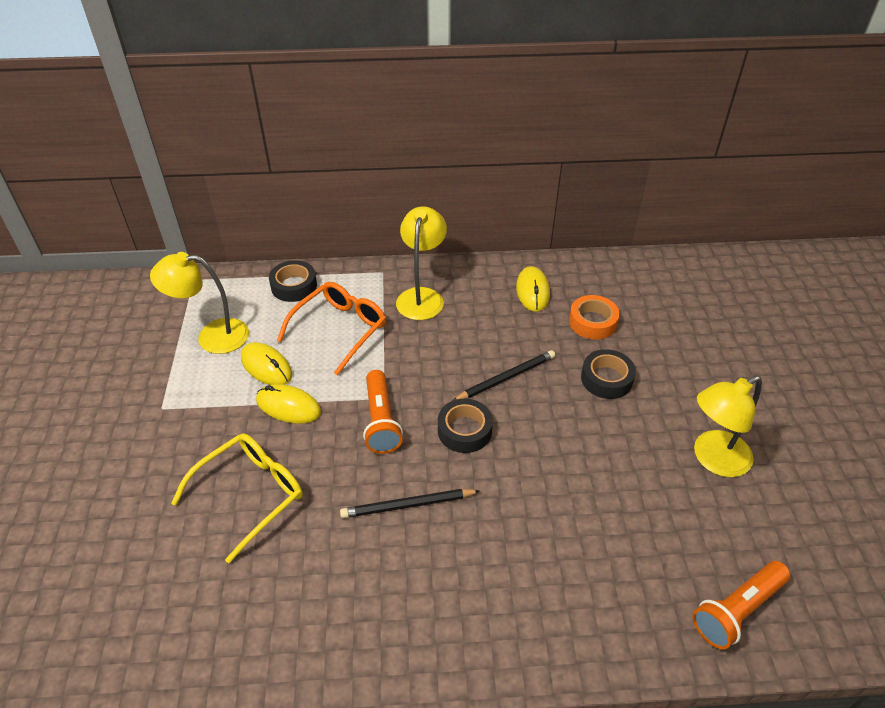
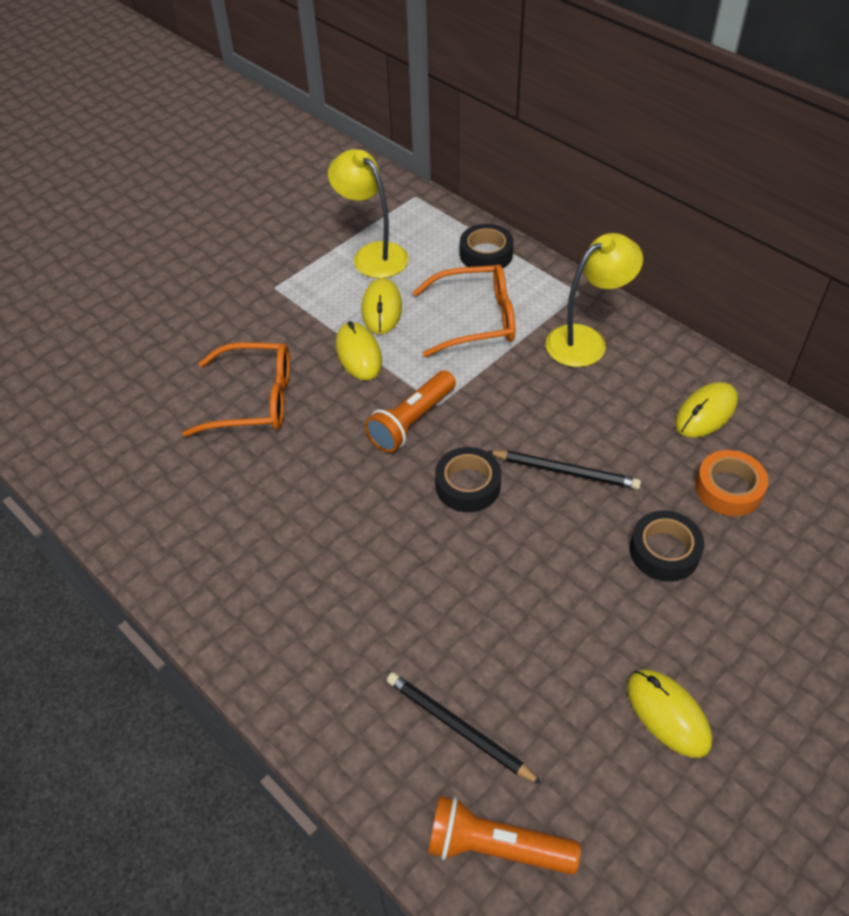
camera: 50 degrees right, 5 degrees up
yellow glasses [171,433,303,563] -> orange glasses [182,342,290,437]
black pencil [340,489,480,518] -> black pencil moved to [387,672,542,784]
yellow lamp [694,376,762,477] -> yellow mouse [627,669,712,758]

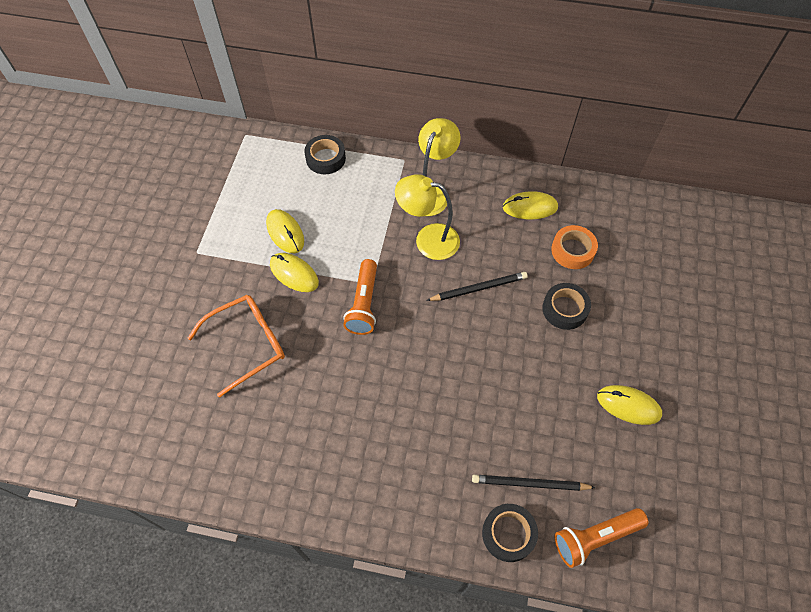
camera: 35 degrees left, 10 degrees up
yellow lamp [328,149,409,278] -> yellow lamp moved to [395,174,460,260]
orange glasses [413,264,515,357] -> none
black tape [435,447,501,512] -> black tape moved to [482,504,538,562]
yellow mouse [675,382,738,438] -> yellow mouse turned 75 degrees clockwise [503,191,558,220]

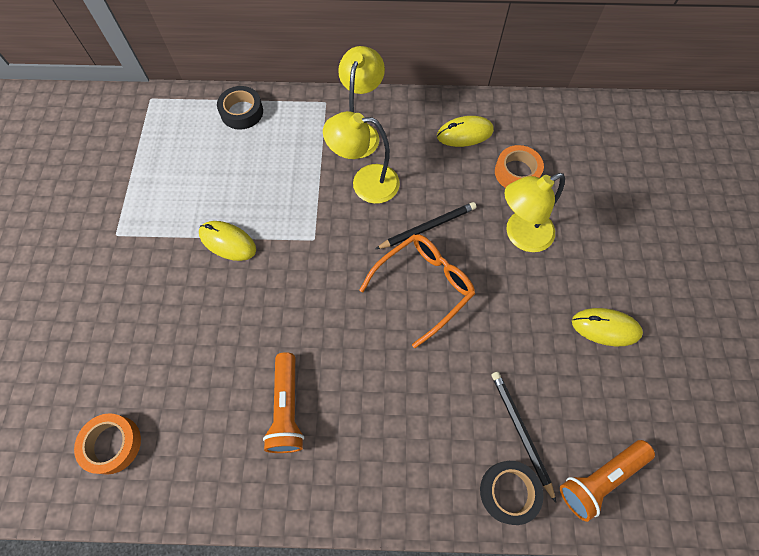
camera: 10 degrees left, 5 degrees up
orange glasses [188,295,285,398] -> orange glasses moved to [359,234,475,348]
yellow mouse [266,209,304,253] -> none
orange flashlight [343,259,377,335] -> orange flashlight moved to [263,352,304,453]
black pencil [472,475,596,491] -> black pencil turned 75 degrees clockwise [492,372,556,503]
black tape [542,283,591,330] -> yellow lamp [504,173,565,252]
none -> orange tape [74,413,141,475]

